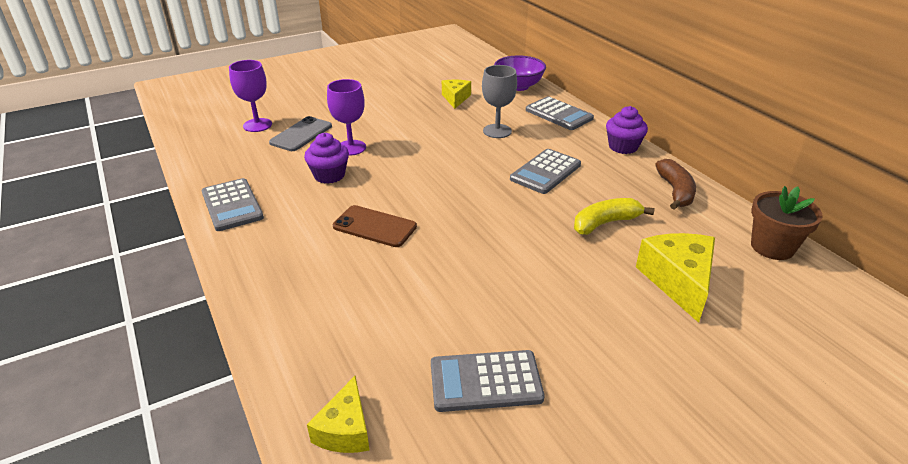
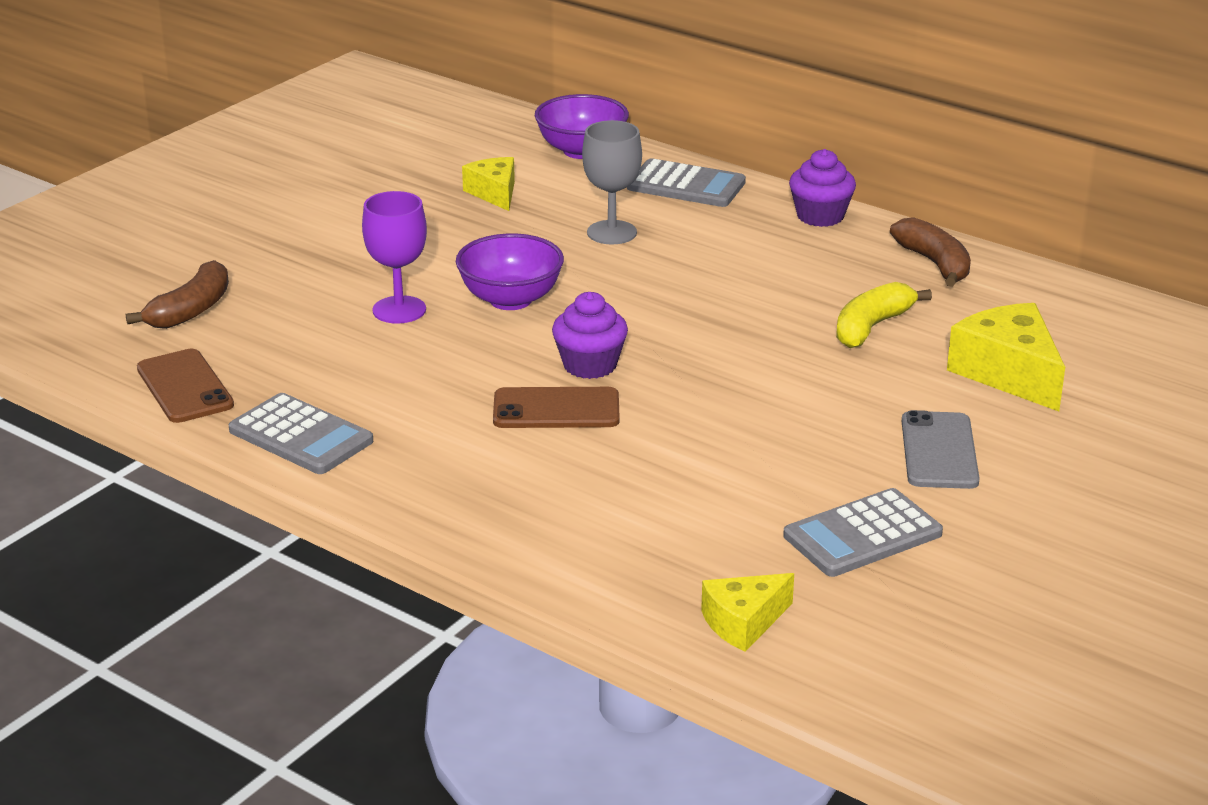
camera: 25 degrees left, 5 degrees down
purple goblet [229,60,272,132] -> brown banana [126,260,229,329]
grey phone [269,116,332,151] -> grey phone moved to [902,410,980,489]
purple cupcake [304,133,349,184] -> purple cupcake moved to [552,292,628,379]
yellow cheese [307,376,369,453] -> yellow cheese turned 75 degrees clockwise [701,573,794,652]
grey calculator [510,149,581,194] -> none
brown flower pot [751,186,823,260] -> none
none -> brown phone [137,349,234,423]
none -> purple bowl [456,234,564,310]

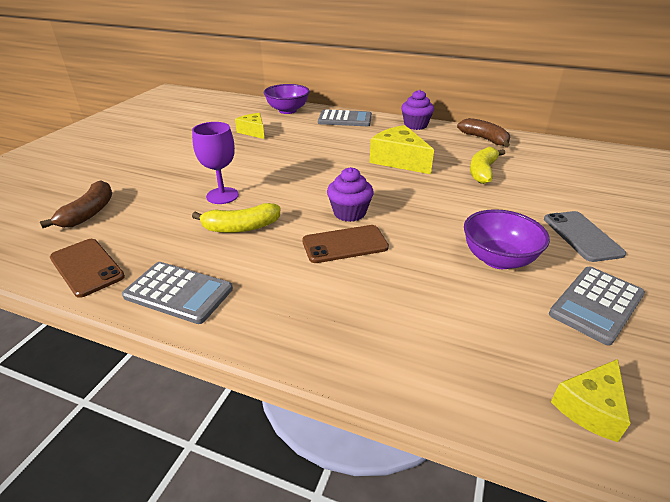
camera: 15 degrees left, 5 degrees up
purple bowl [456,234,564,310] -> purple bowl moved to [464,209,550,269]
grey goblet [582,120,642,244] -> none
yellow cheese [947,303,1065,411] -> yellow cheese moved to [369,125,434,174]
none -> yellow banana [192,203,280,233]

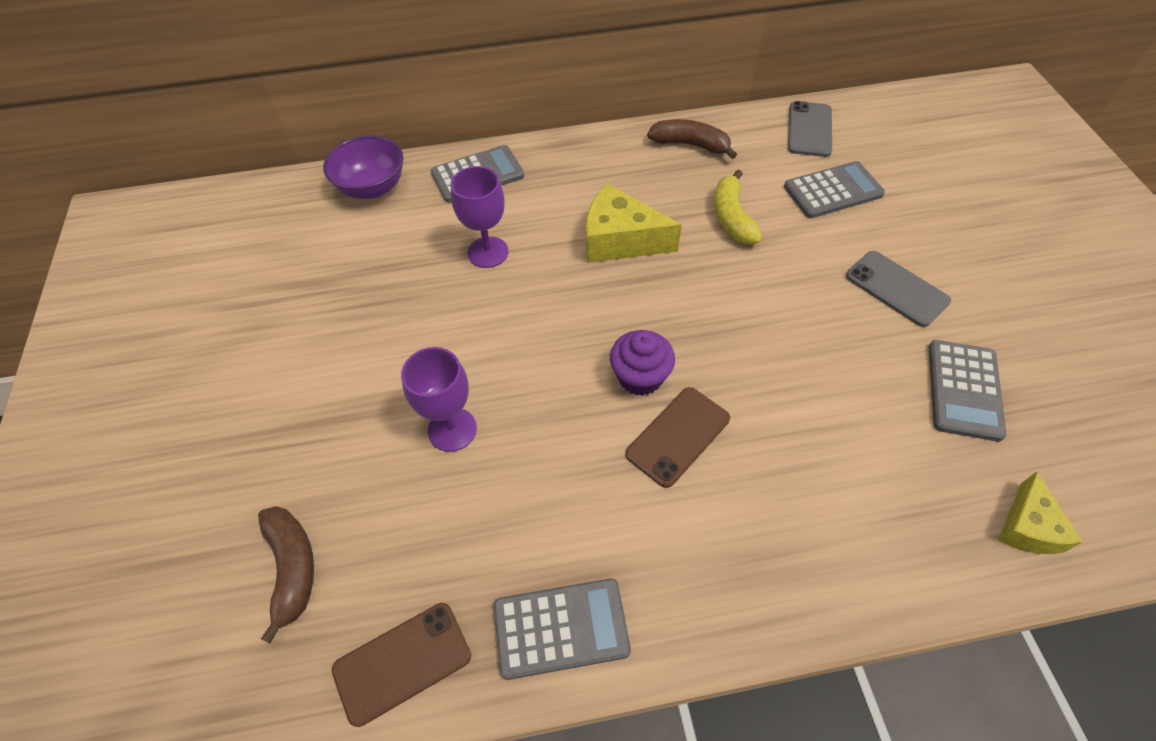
camera: 30 degrees left, 20 degrees up
brown phone [50,239,125,298] -> brown phone turned 45 degrees counterclockwise [332,603,471,727]
yellow banana [192,203,280,233] -> none
yellow cheese [235,113,264,139] -> none
purple cupcake [401,90,434,130] -> none
purple bowl [464,209,550,269] -> none
none -> purple goblet [451,166,509,268]
none -> grey calculator [784,161,885,218]
none -> grey phone [788,101,832,157]

